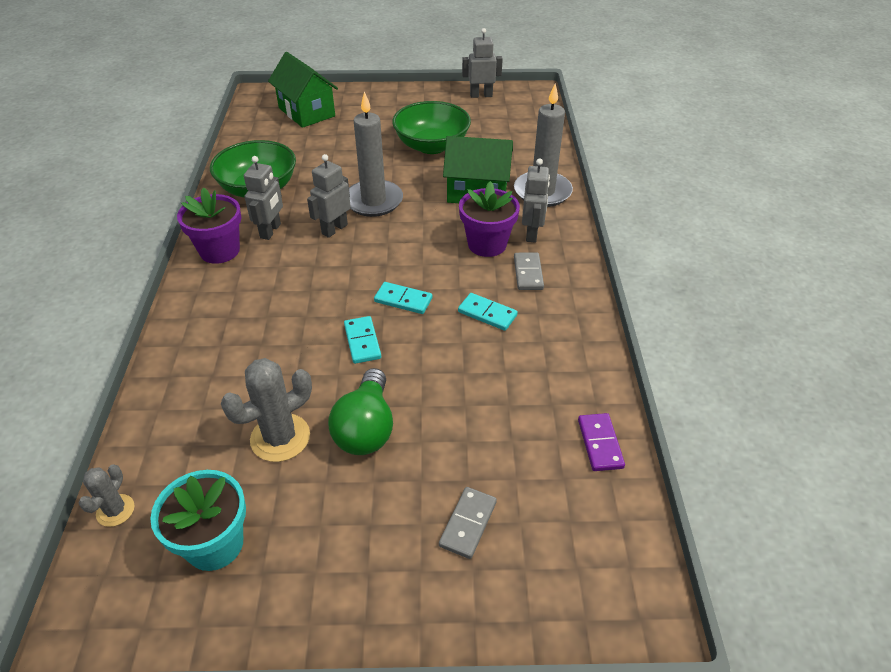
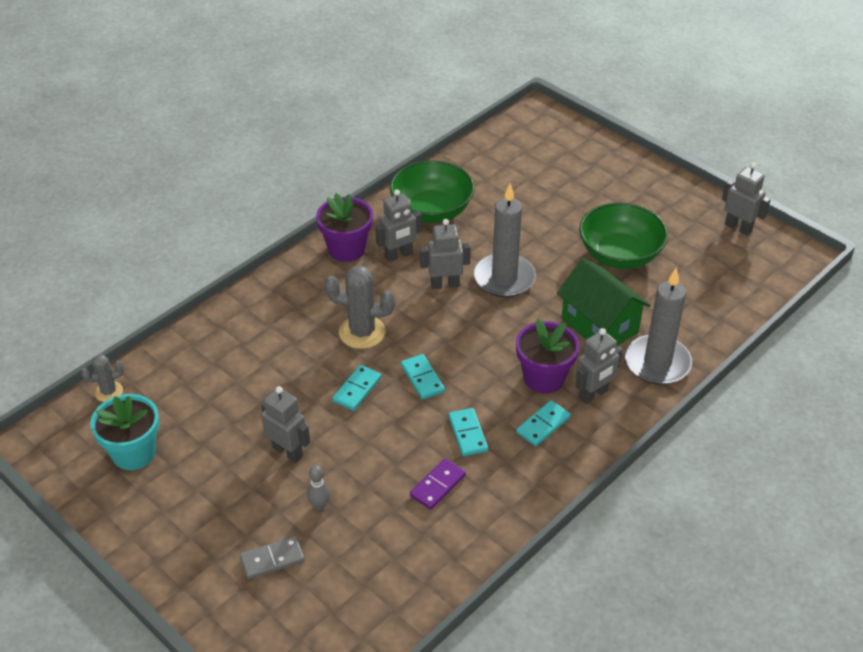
camera: 45 degrees right, 0 degrees up
grey cactus [221,358,312,462] -> grey cactus moved to [324,265,395,349]
green house [268,52,338,128] -> none
green light bulb [328,368,393,455] -> grey robot [261,386,310,463]
grey domino [514,253,544,290] -> turquoise domino [516,400,571,447]
purple domino [578,413,625,471] -> purple domino moved to [410,459,466,510]
none -> grey bowling pin [307,465,330,510]

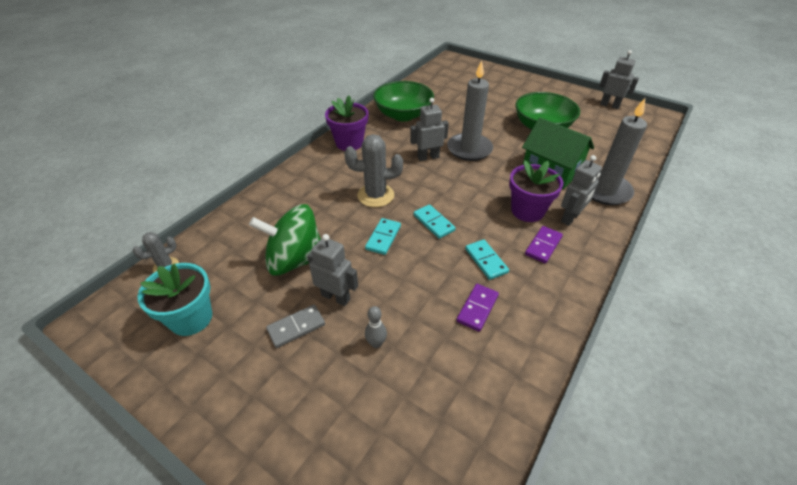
camera: 10 degrees left, 0 degrees up
grey domino [240,536,304,579] -> grey domino moved to [266,305,325,348]
grey robot [375,189,422,262] -> none
turquoise domino [516,400,571,447] -> purple domino [525,226,563,263]
none -> green spinning top [249,204,321,276]

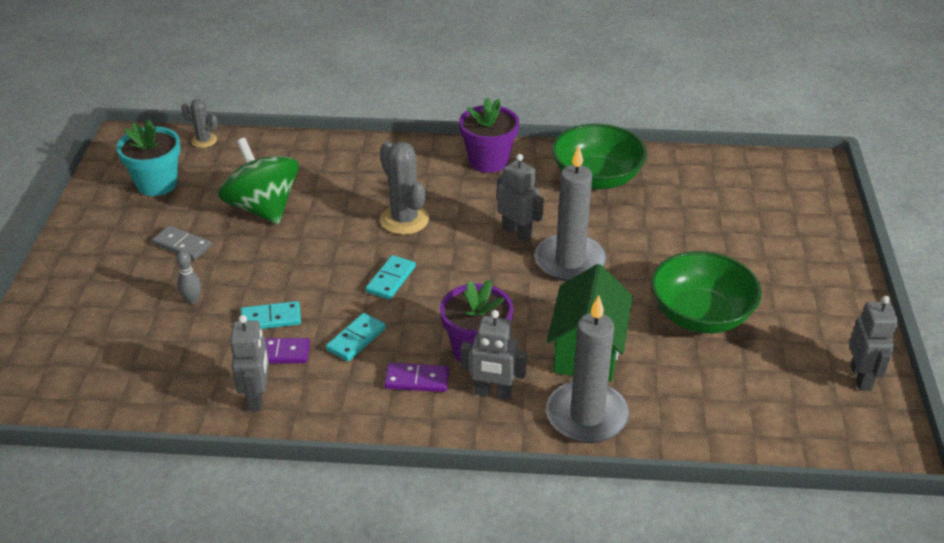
camera: 60 degrees right, 5 degrees down
grey robot [307,234,358,306] -> grey robot moved to [230,315,269,411]
turquoise domino [365,218,401,255] -> turquoise domino moved to [241,301,301,329]

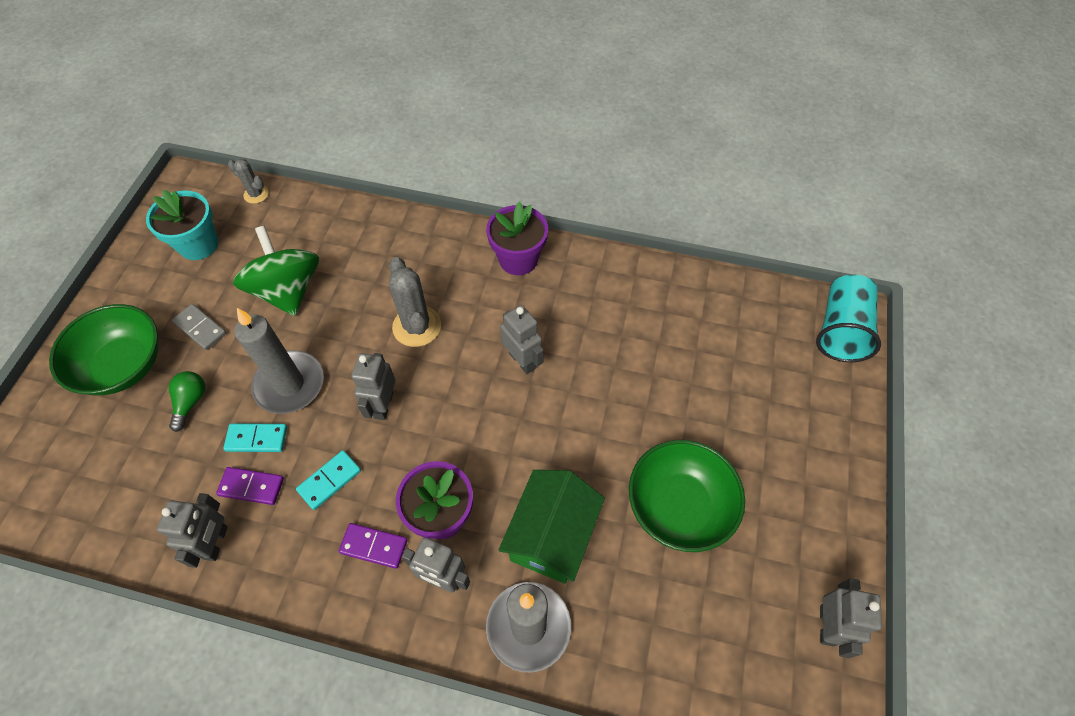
camera: 10 degrees right, 20 degrees up
grey bowling pin [177,251,201,304] -> green light bulb [169,371,206,432]
turquoise domino [366,255,416,300] -> grey robot [351,353,396,420]
grey candle [535,145,607,282] -> grey candle moved to [234,308,324,414]
green bowl [552,124,647,189] -> green bowl moved to [49,304,159,395]
none -> turquoise cup [816,274,881,362]

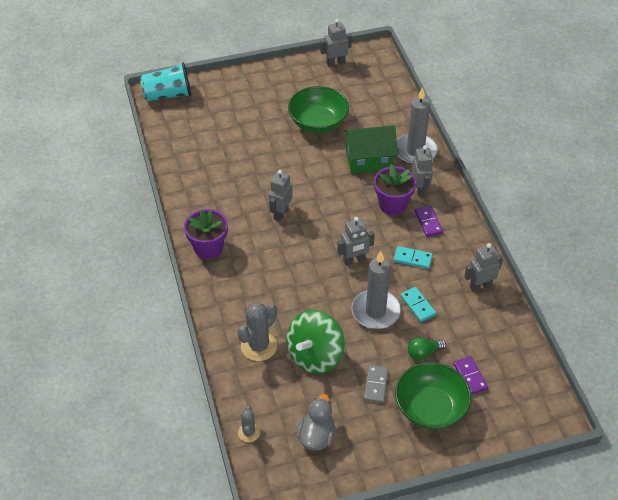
camera: 120 degrees left, 10 degrees down
turquoise flower pot [146,190,218,260] -> grey duck [297,394,336,451]
purple domino [216,467,284,505] -> purple domino moved to [453,356,488,395]
grey cactus [389,257,441,347] -> grey cactus moved to [237,302,277,361]

